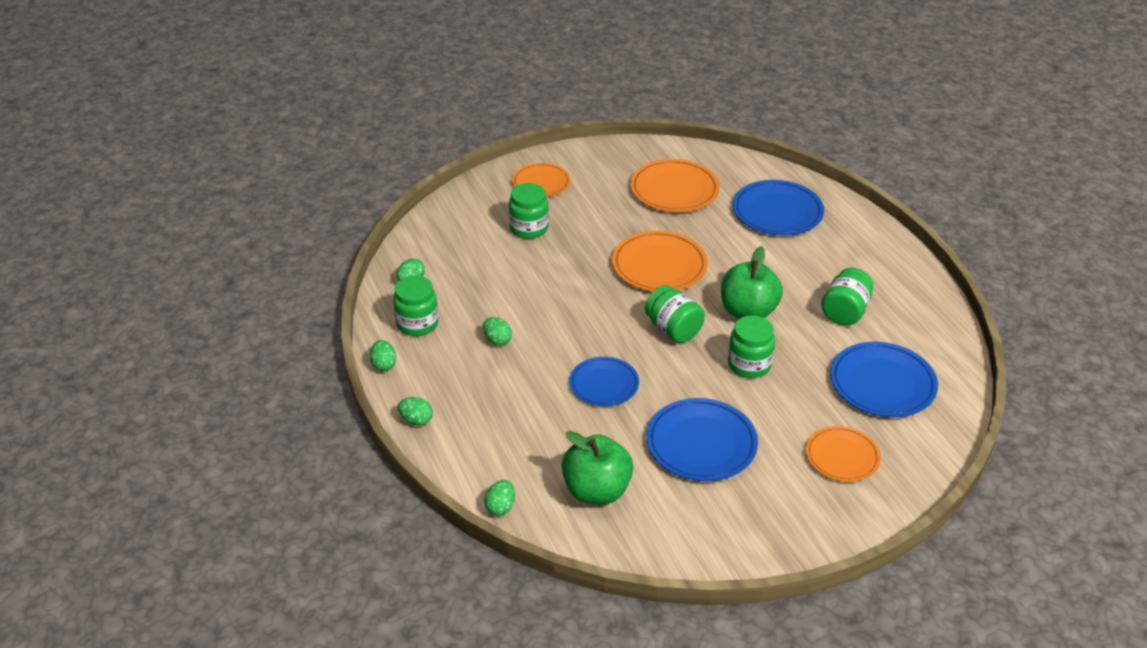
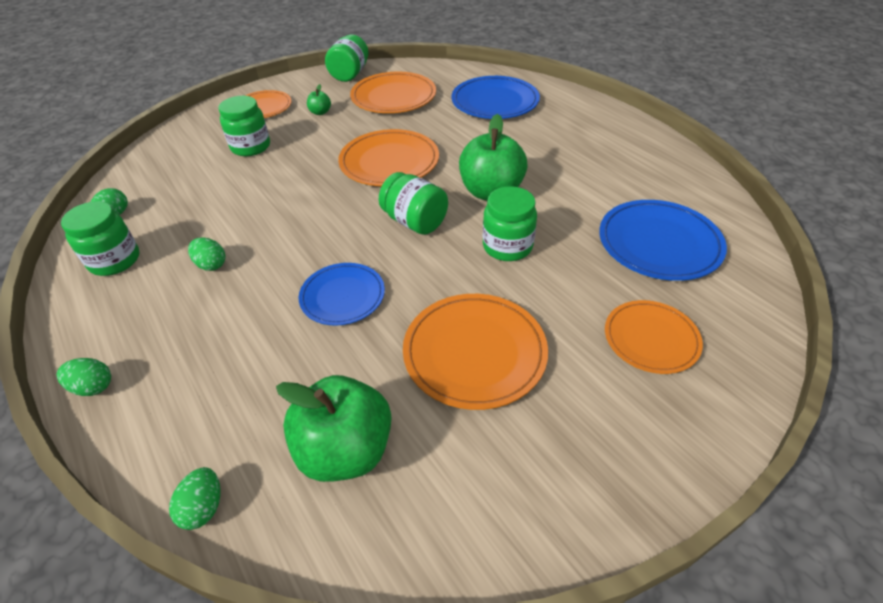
camera: 10 degrees left, 5 degrees up
green egg [370,340,396,371] -> none
blue plate [646,398,758,481] -> orange plate [403,294,548,410]
green jar [821,268,873,325] -> green jar moved to [325,34,369,82]
none -> green apple [307,84,331,115]

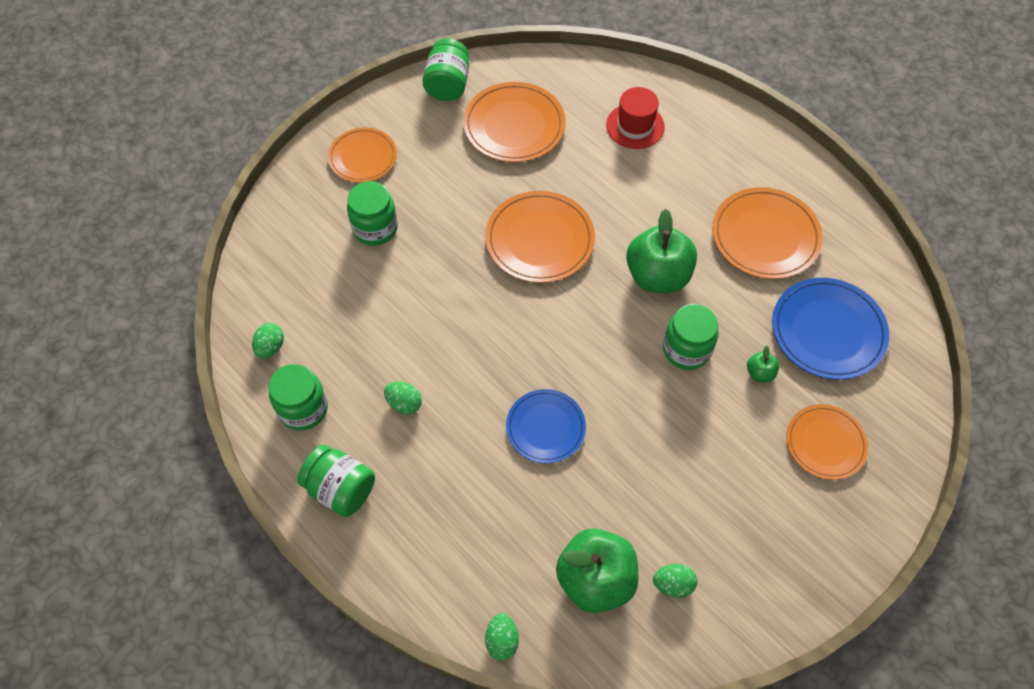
camera: 10 degrees left, 15 degrees up
green egg [57,358,111,396] -> green egg moved to [653,564,697,598]
green apple [307,84,331,115] -> green apple moved to [747,345,779,382]
green jar [379,172,448,235] -> green jar moved to [297,445,375,517]
orange plate [403,294,548,410] -> orange plate moved to [712,187,823,279]
blue plate [451,76,540,119] -> red hat [606,87,665,149]

